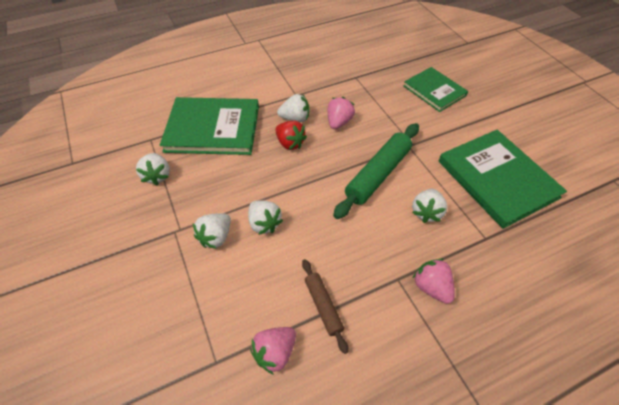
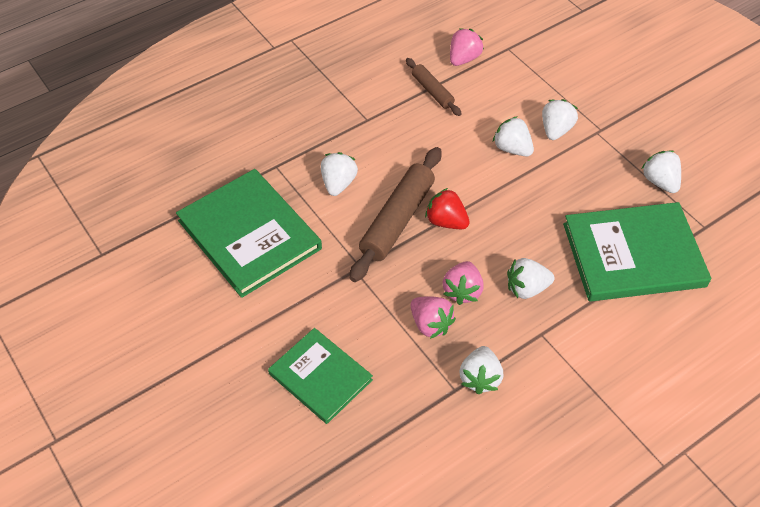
camera: 170 degrees right, 0 degrees up
red strawberry [275,121,307,150] -> red strawberry moved to [425,188,470,229]
green rolling pin [333,123,419,219] -> brown rolling pin [350,147,441,282]
pink strawberry [413,259,455,304] -> pink strawberry moved to [411,296,456,339]
none -> white strawberry [459,346,503,394]

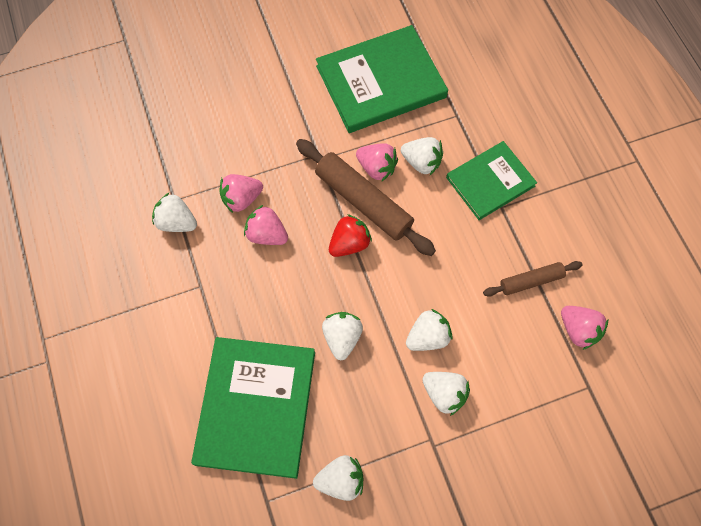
camera: 105 degrees right, 15 degrees up
green book [268,328,373,424] -> green book moved to [446,141,537,220]
white strawberry [507,258,554,299] -> white strawberry moved to [322,312,363,360]
none -> pink strawberry [356,143,398,181]

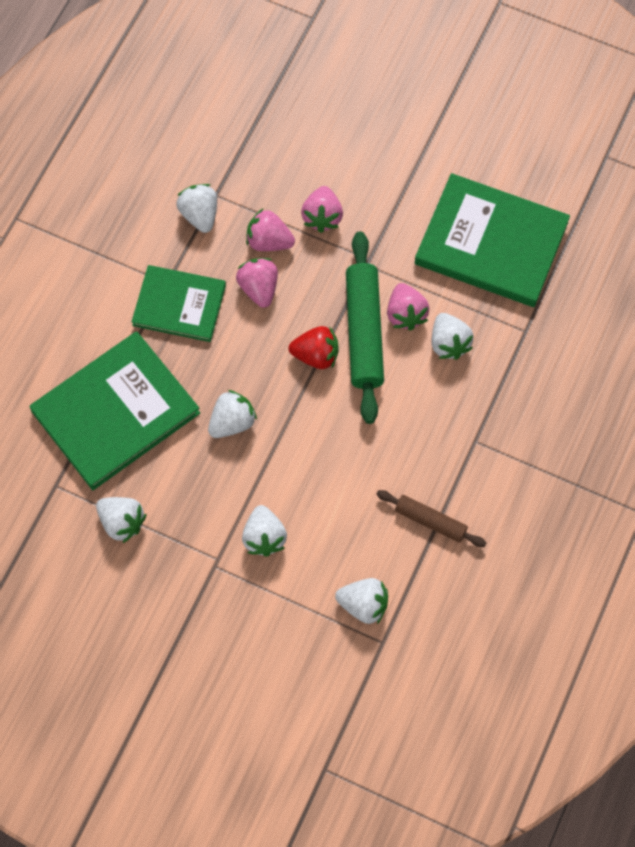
camera: 45 degrees right, 0 degrees up
brown rolling pin [296,139,436,256] -> green rolling pin [346,231,384,424]
white strawberry [406,309,452,351] -> white strawberry moved to [335,578,388,624]
green book [446,141,537,220] -> green book moved to [131,265,226,342]
pink strawberry [561,306,608,350] -> pink strawberry moved to [301,186,343,233]

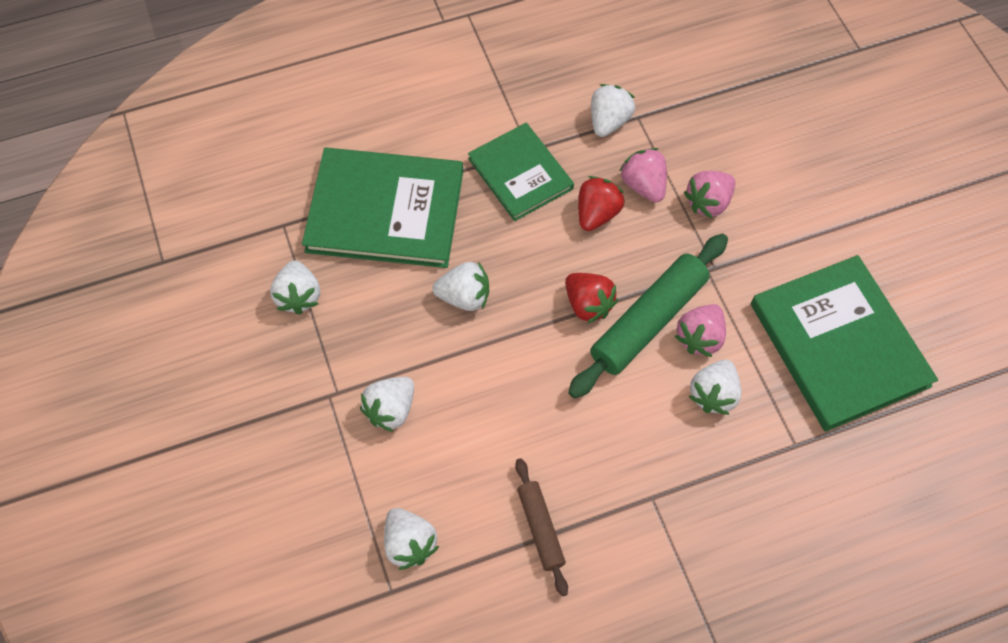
camera: 45 degrees right, 5 degrees down
pink strawberry [236,258,278,308] -> red strawberry [578,176,625,231]

